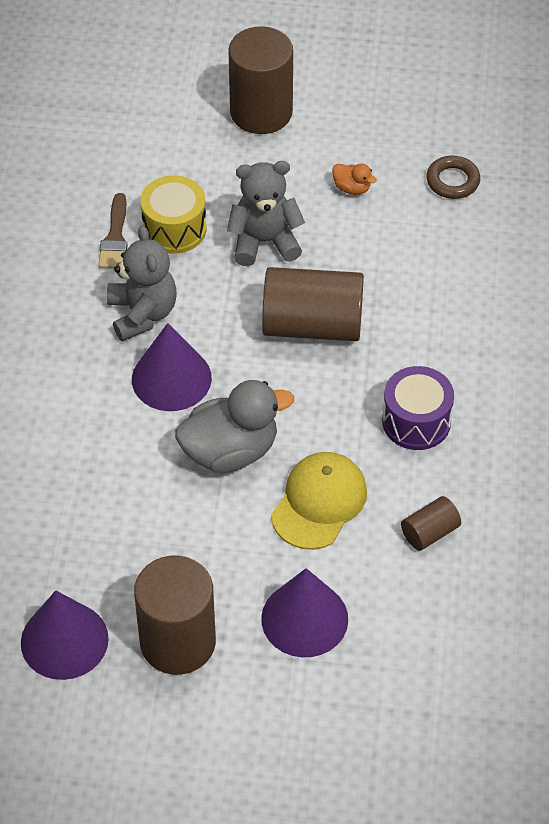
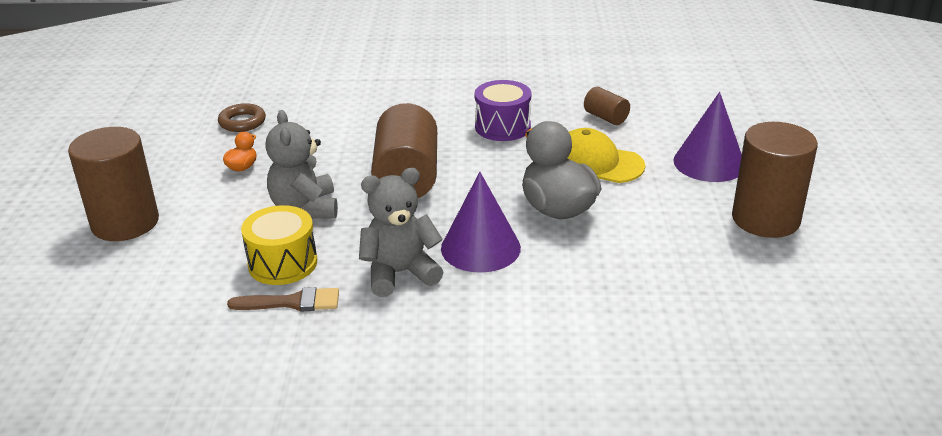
camera: 95 degrees left, 20 degrees down
purple cone [21,591,109,680] -> none

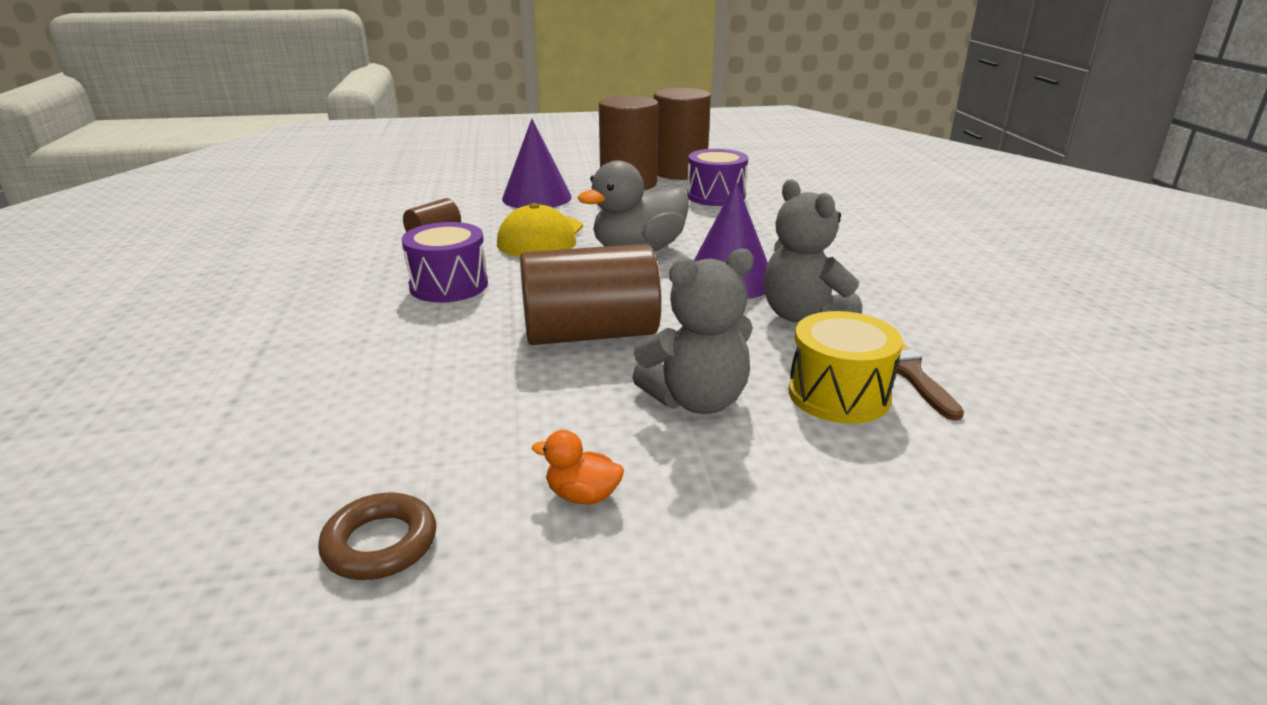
camera: 100 degrees left, 5 degrees down
brown cylinder [68,127,159,241] -> brown cylinder moved to [654,88,711,180]
none -> purple drum [687,149,748,206]

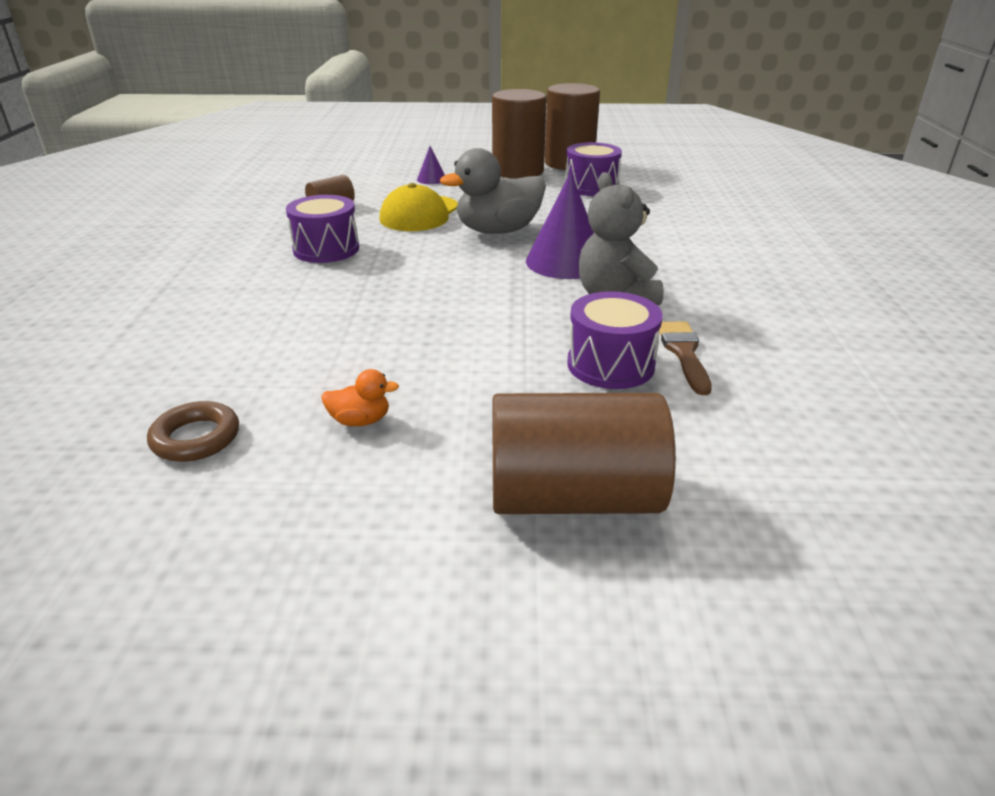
camera: 10 degrees right, 5 degrees up
purple cone [502,119,572,208] -> purple cone [417,146,445,184], size x0.49
brown cylinder [520,244,661,345] -> brown cylinder moved to [492,393,676,514]
orange duck [532,430,624,505] -> orange duck turned 150 degrees clockwise [321,369,399,426]
grey teddy bear [632,249,754,414] -> none
yellow drum [789,311,903,424] -> purple drum [567,291,663,389]

